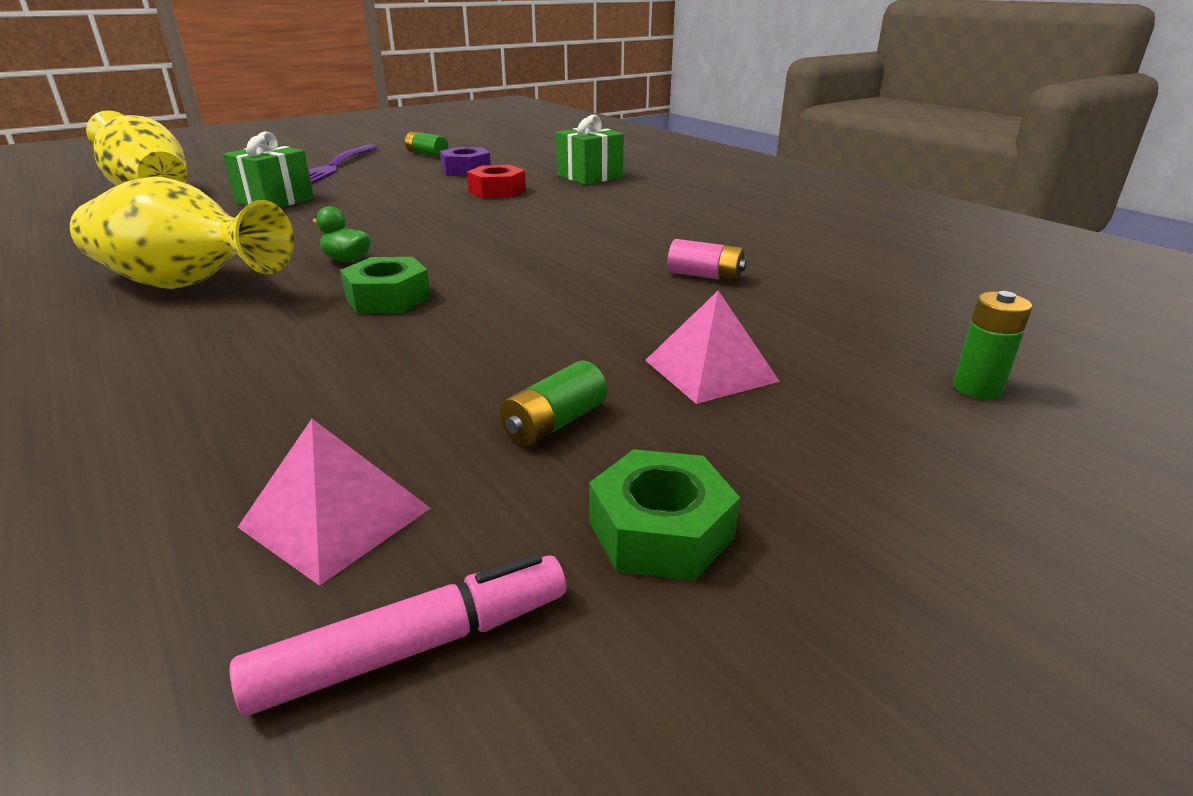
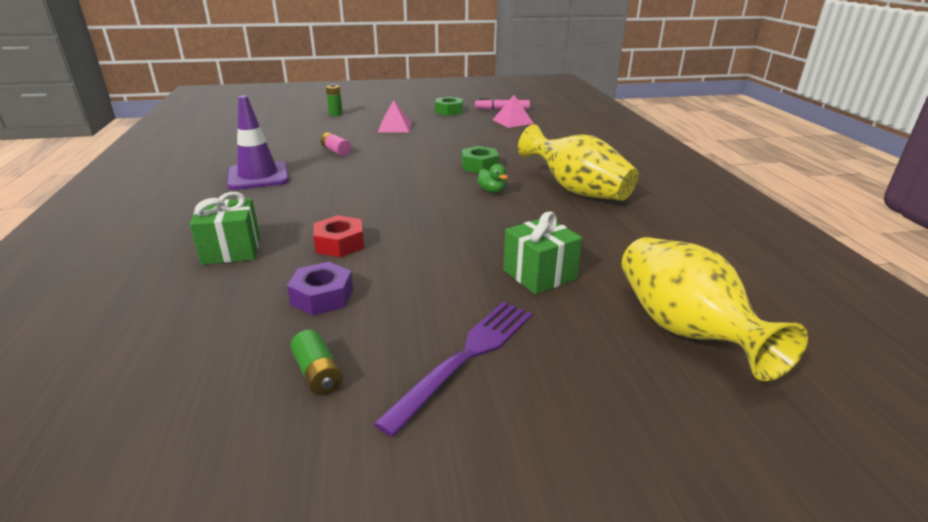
camera: 155 degrees left, 0 degrees up
green battery [500,361,607,446] -> none
none -> purple traffic cone [227,95,289,190]

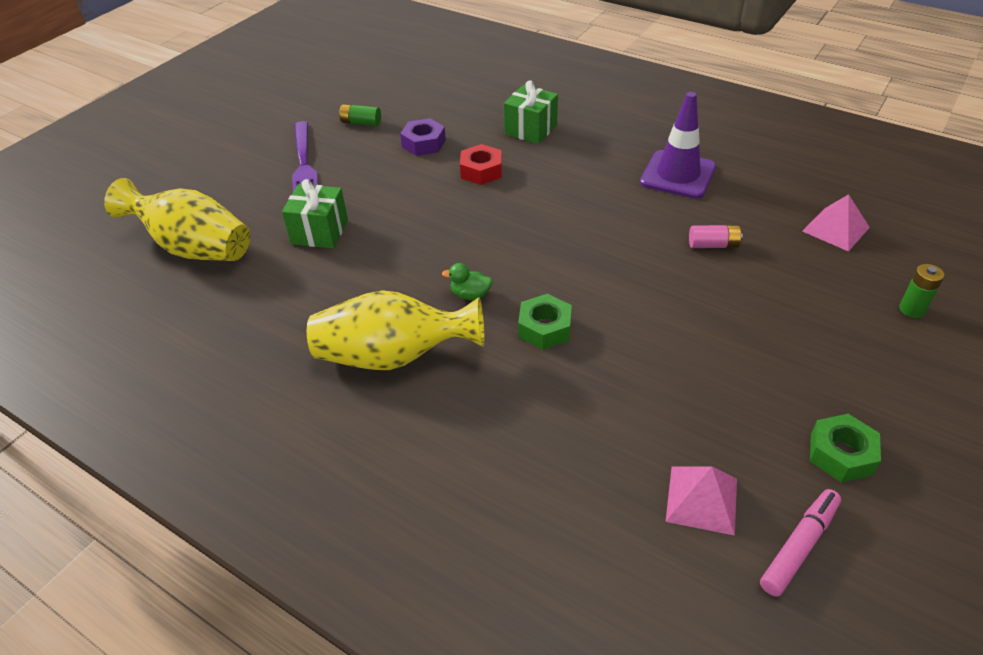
camera: 135 degrees right, 15 degrees up
pink pyramid [378,100,412,133] -> pink pyramid moved to [802,194,870,252]

